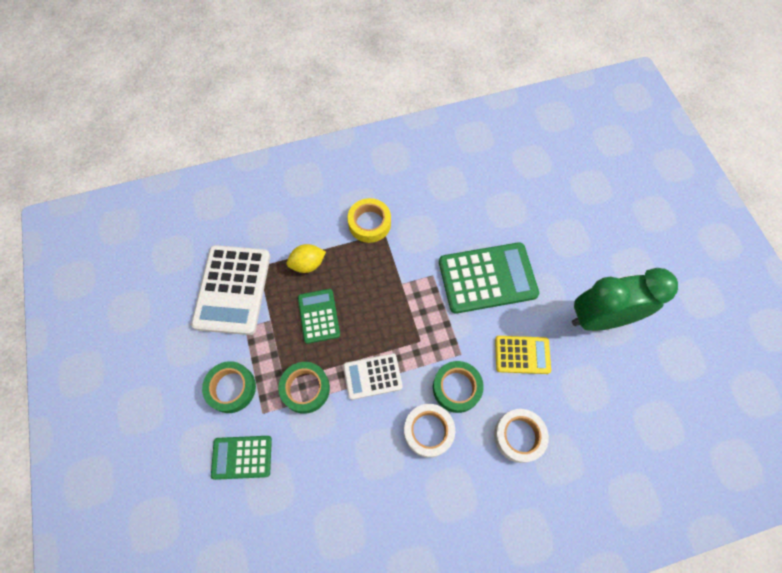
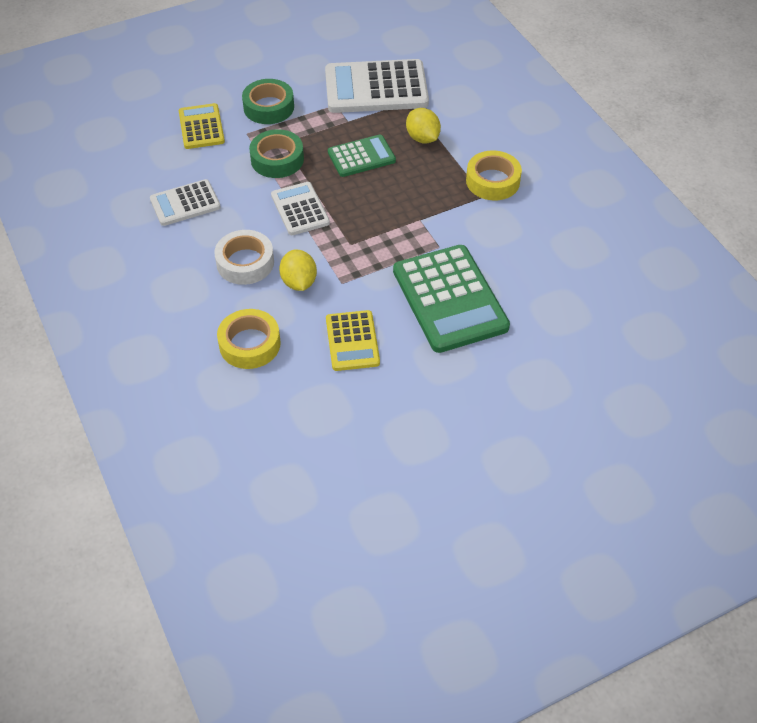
camera: 80 degrees right, 15 degrees down
green calculator [211,436,272,480] -> yellow calculator [179,103,225,149]
green tape [433,361,484,413] -> yellow lemon [279,249,317,291]
white tape [494,409,549,463] -> yellow tape [217,309,281,369]
green clock [572,268,678,331] -> none
none -> white calculator [150,179,221,226]

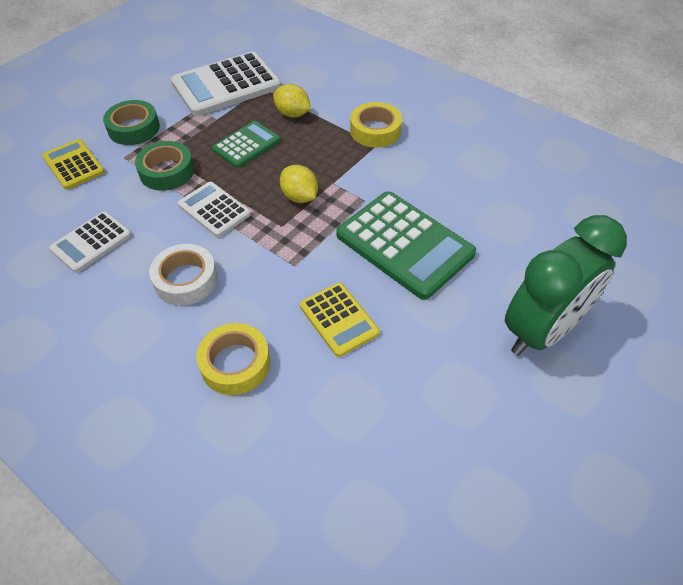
camera: 25 degrees left, 0 degrees up
yellow lemon [279,249,317,291] -> yellow lemon moved to [280,165,318,203]
none -> green clock [505,215,627,356]

